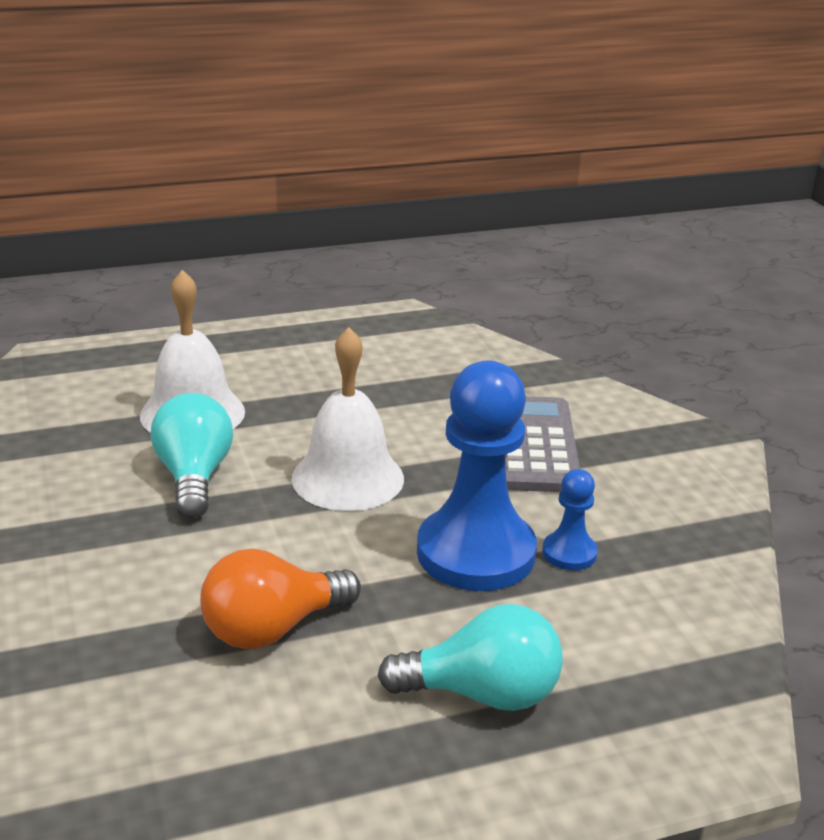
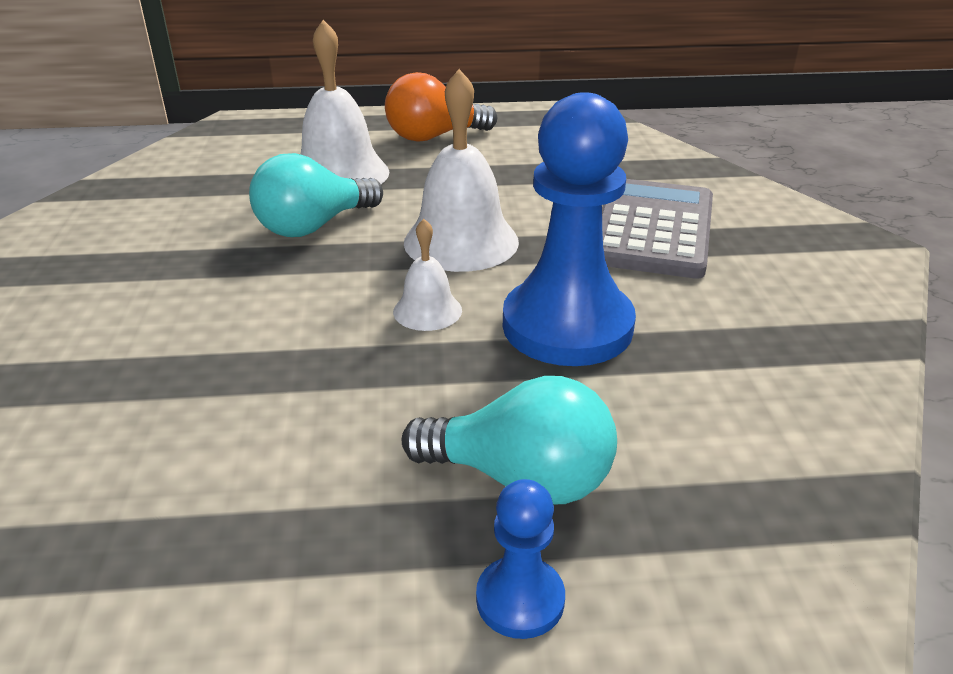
camera: 15 degrees right, 5 degrees up
turquoise light bulb [150,393,233,518] -> turquoise light bulb turned 135 degrees counterclockwise [249,153,383,237]
orange light bulb [200,549,361,649] -> orange light bulb moved to [385,72,497,142]
blue pawn [542,469,598,570] -> blue pawn moved to [476,479,565,639]
none -> white bell [393,219,462,331]

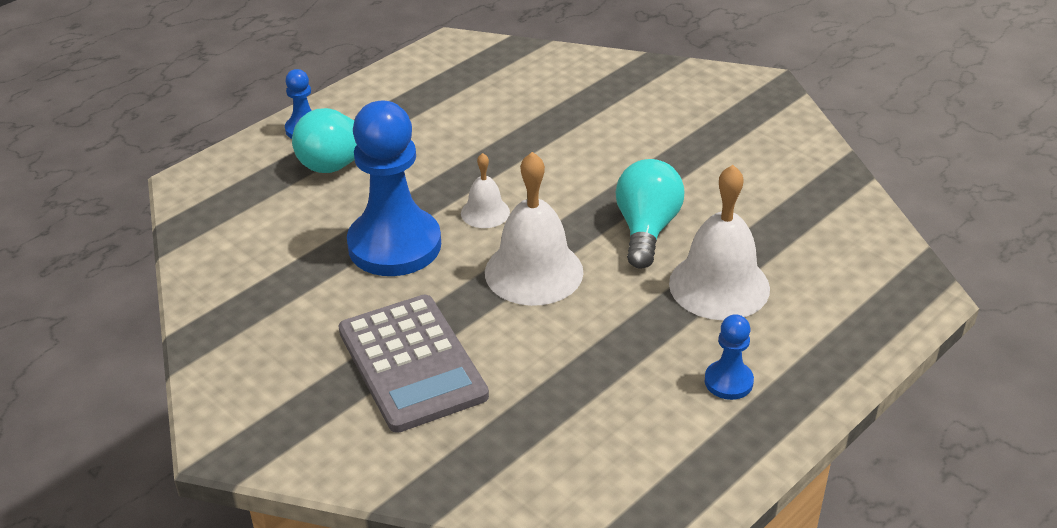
camera: 140 degrees right, 5 degrees up
orange light bulb [385,72,497,142] -> blue pawn [705,314,754,400]

